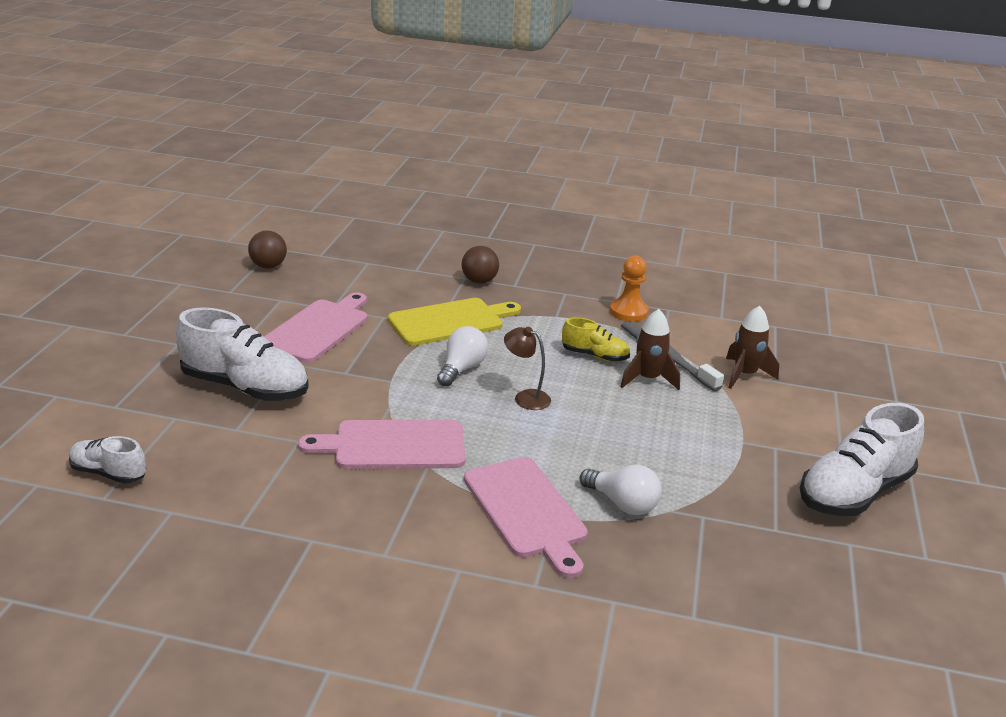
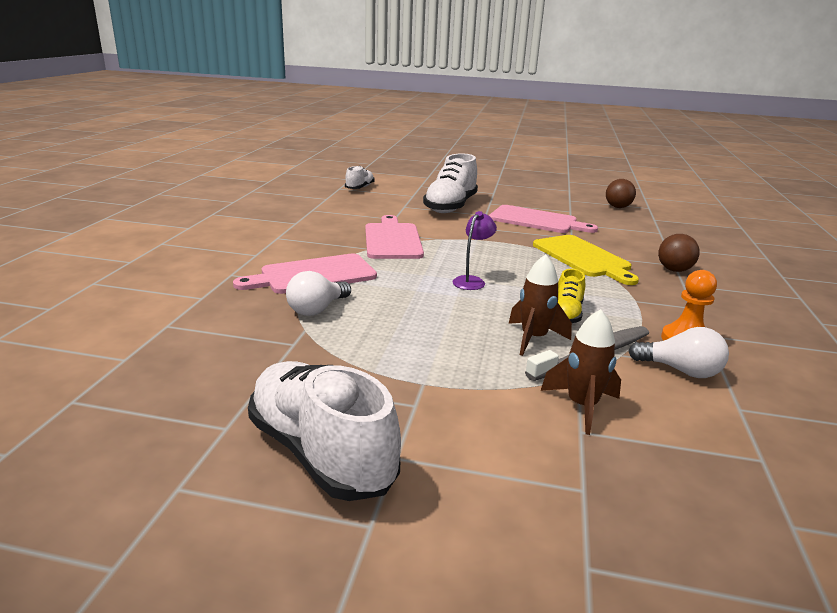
camera: 90 degrees right, 5 degrees down
white light bulb [437,326,488,386] -> white light bulb moved to [628,327,729,378]
brown lamp [504,327,551,410] -> purple lamp [453,211,497,290]

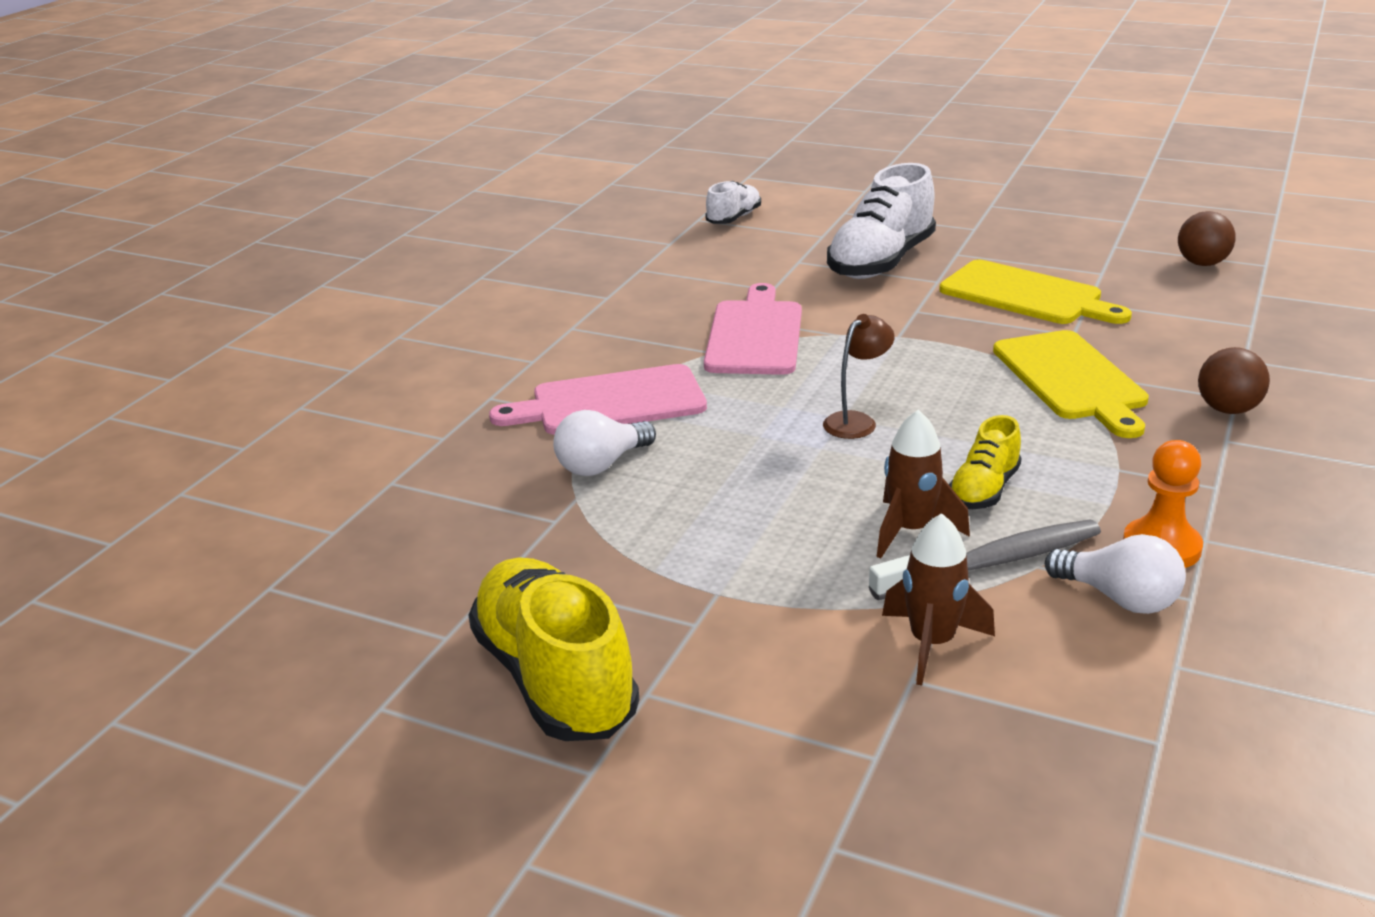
camera: 15 degrees right, 5 degrees up
white shoe [248,361,401,501] -> yellow shoe [468,557,639,741]
purple lamp [453,211,497,290] -> brown lamp [823,314,895,439]
pink cutting board [489,205,598,233] -> yellow cutting board [939,260,1132,324]

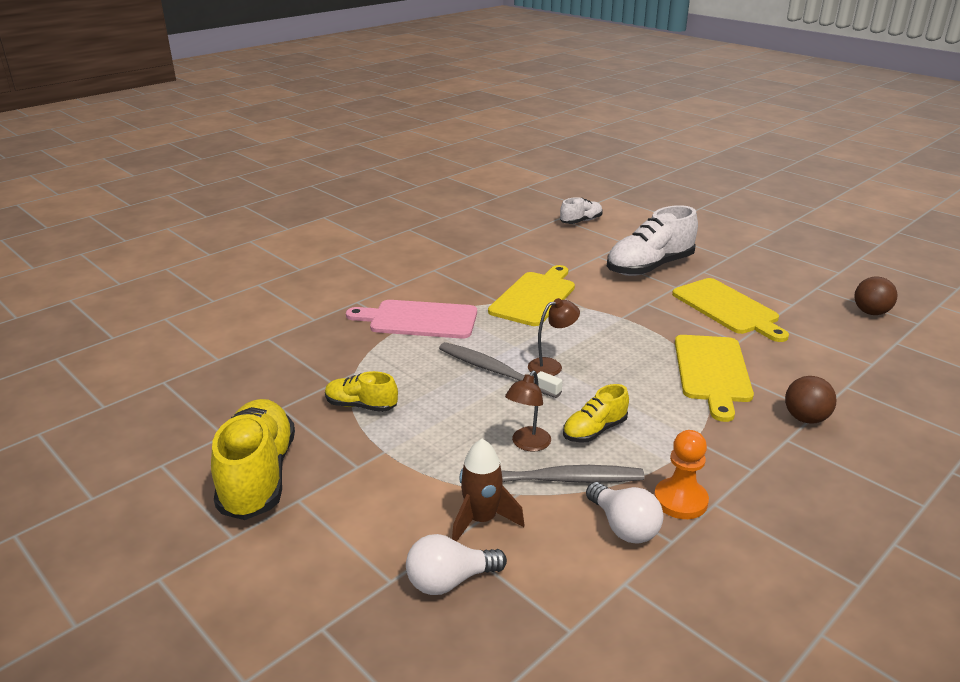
camera: 20 degrees right, 0 degrees up
white light bulb [553,410,656,476] -> white light bulb moved to [406,534,507,595]
pink cutting board [704,283,802,375] -> yellow cutting board [488,265,575,326]
brown rocket [877,410,970,559] -> brown lamp [505,370,551,452]
none -> yellow shoe [325,371,398,412]
none -> grey toothbrush [439,342,562,398]

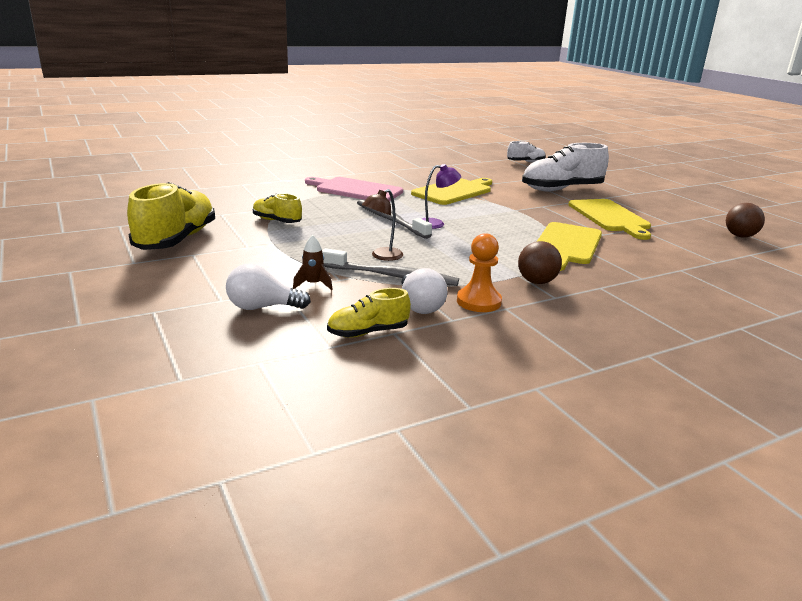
camera: 15 degrees right, 5 degrees down
brown rocket [452,439,525,542] -> brown rocket [293,235,333,290], size x0.64
brown lamp [528,298,580,376] -> purple lamp [422,164,461,229]
yellow shoe [563,384,629,443] -> yellow shoe moved to [327,288,411,338]
brown ball [785,376,836,424] -> brown ball moved to [518,241,562,284]

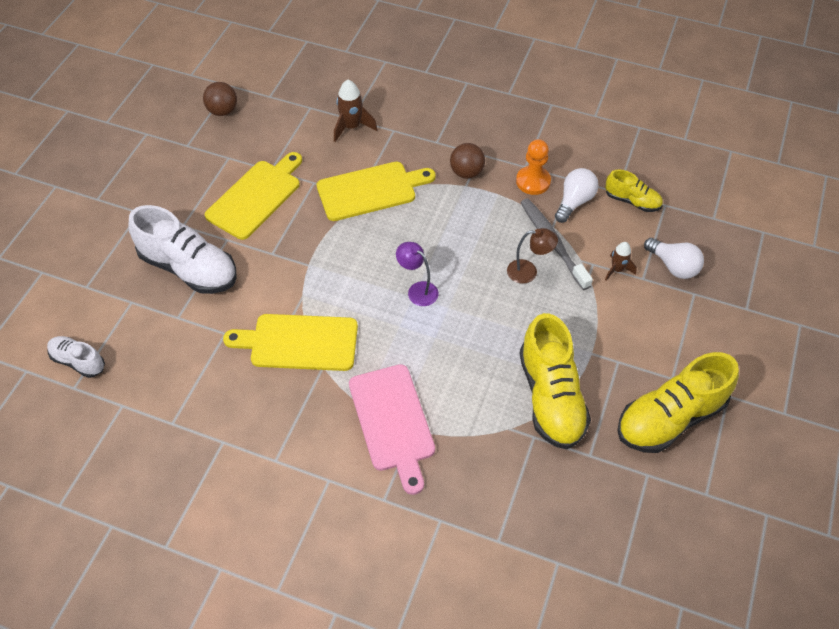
camera: 130 degrees left, 30 degrees up
yellow shoe [253,193,302,223] -> yellow shoe [519,313,591,449], size x1.88
grey toothbrush [357,200,432,239] -> none
none -> brown rocket [334,80,378,142]

